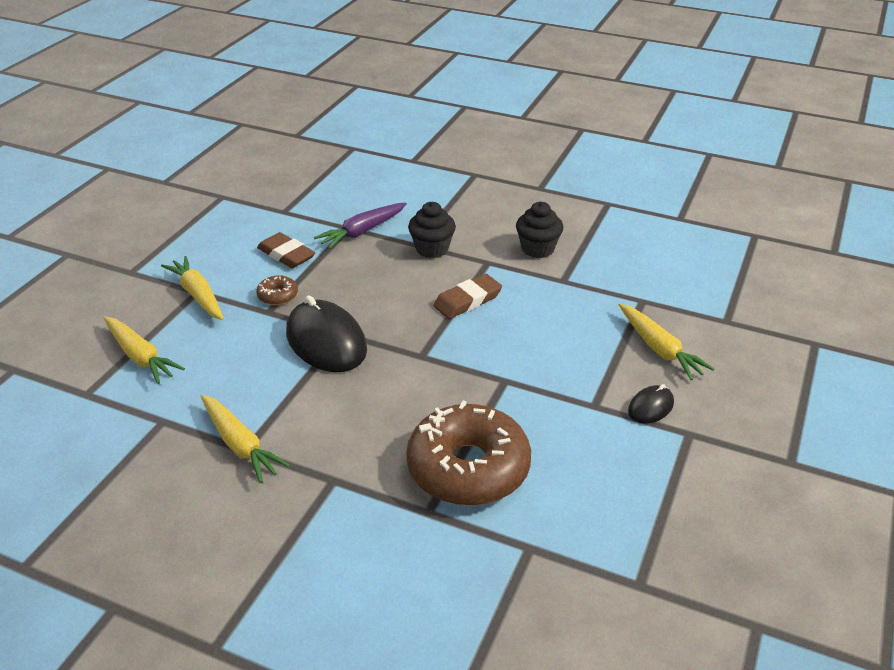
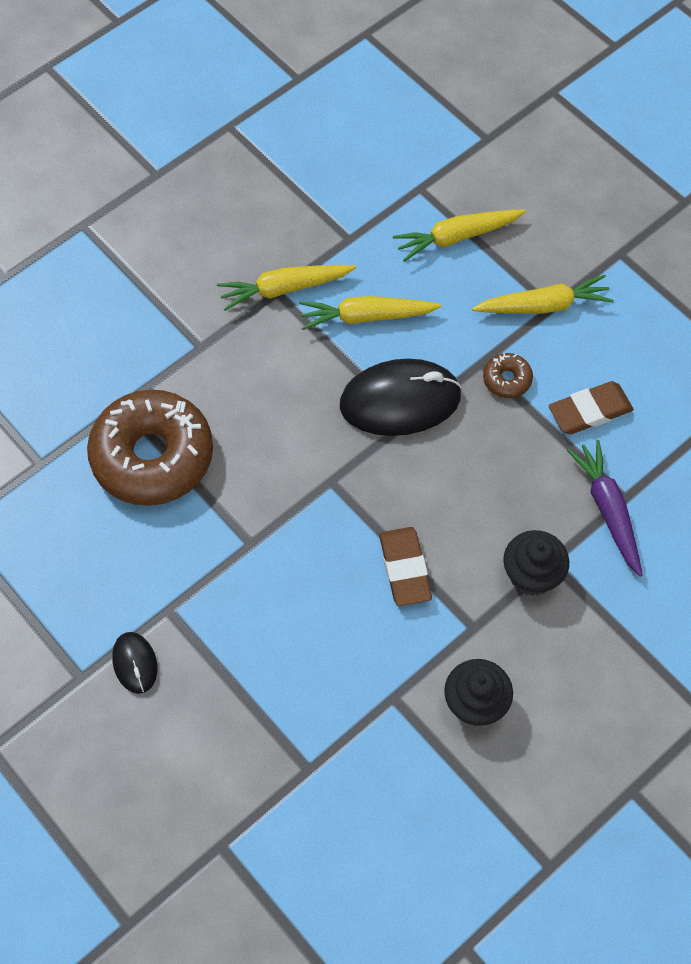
camera: 115 degrees right, 25 degrees up
yellow carrot [619,303,714,380] -> yellow carrot moved to [299,296,442,330]

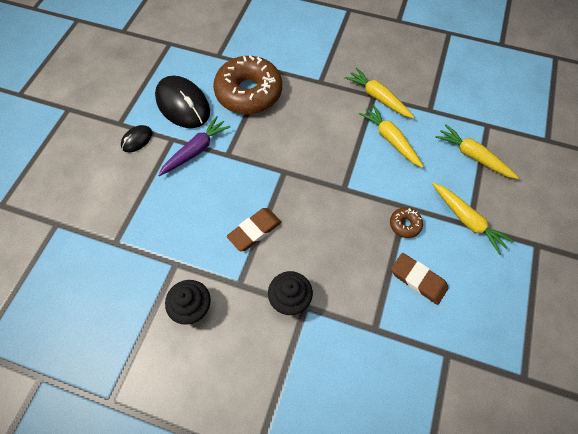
camera: 60 degrees right, 0 degrees up
black mouse [340,359,462,436] -> black mouse moved to [155,76,210,128]
purple carrot [567,440,642,577] -> purple carrot moved to [158,116,231,176]

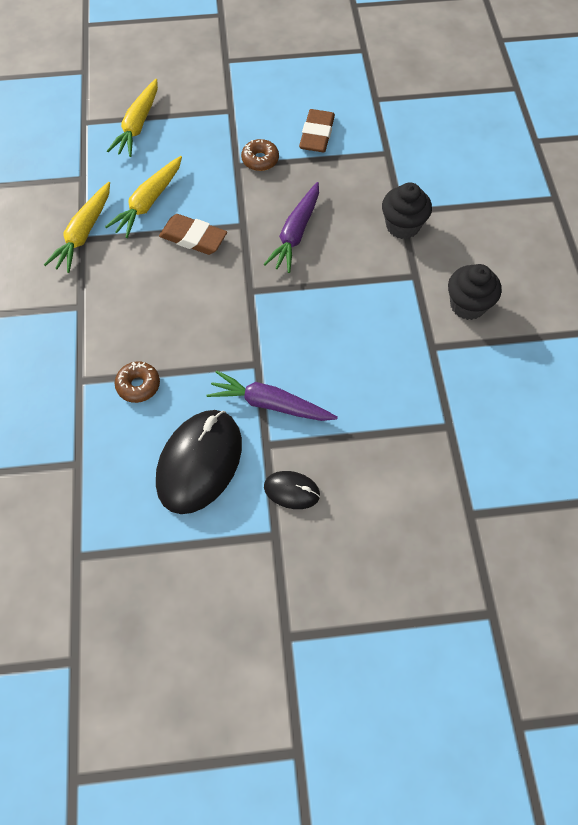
camera: 115 degrees left, 0 degrees up
brown donut [213,55,282,114] -> brown donut [115,361,160,403], size x0.41
brown eraser [227,208,281,251] -> brown eraser moved to [159,214,227,255]
yellow carrot [433,183,514,255] -> none
none -> purple carrot [264,182,319,273]

